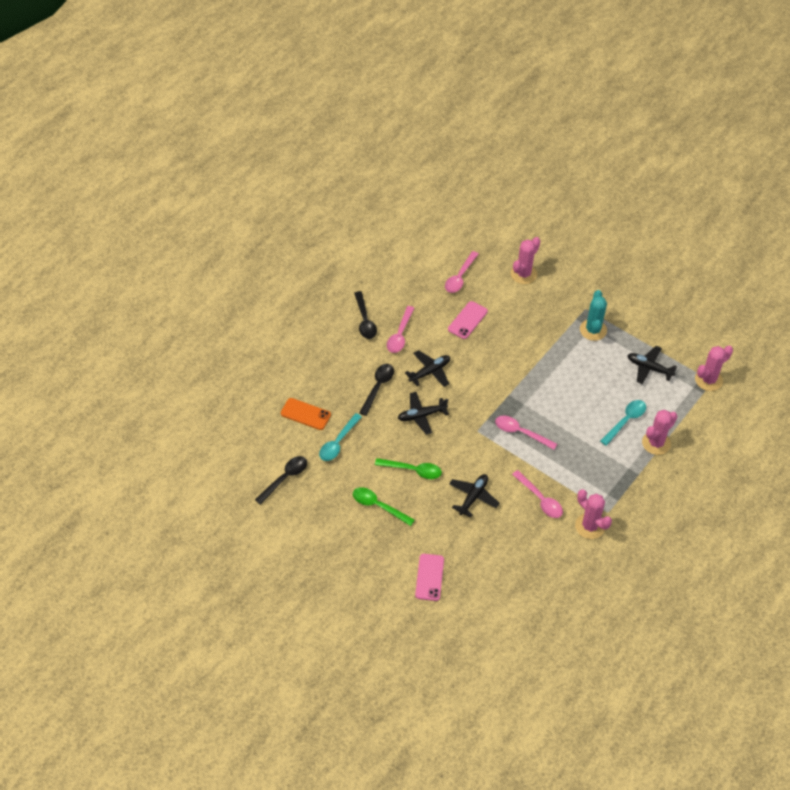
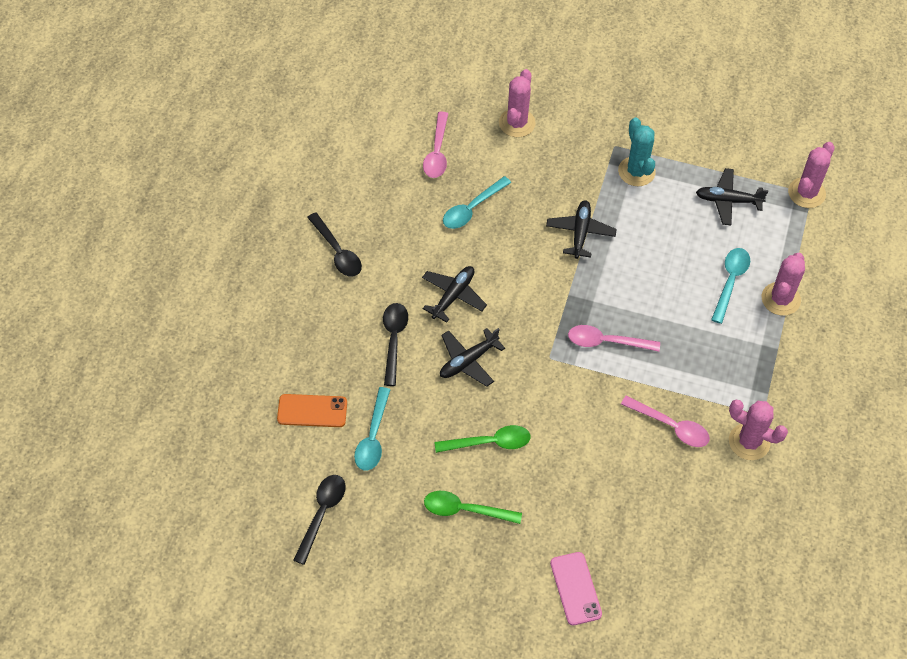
camera: 20 degrees left, 5 degrees up
pink spoon [387,306,414,353] -> none
pink phone [448,301,488,339] -> turquoise spoon [443,176,511,229]
black plane [449,474,500,517] -> black plane moved to [546,200,617,259]

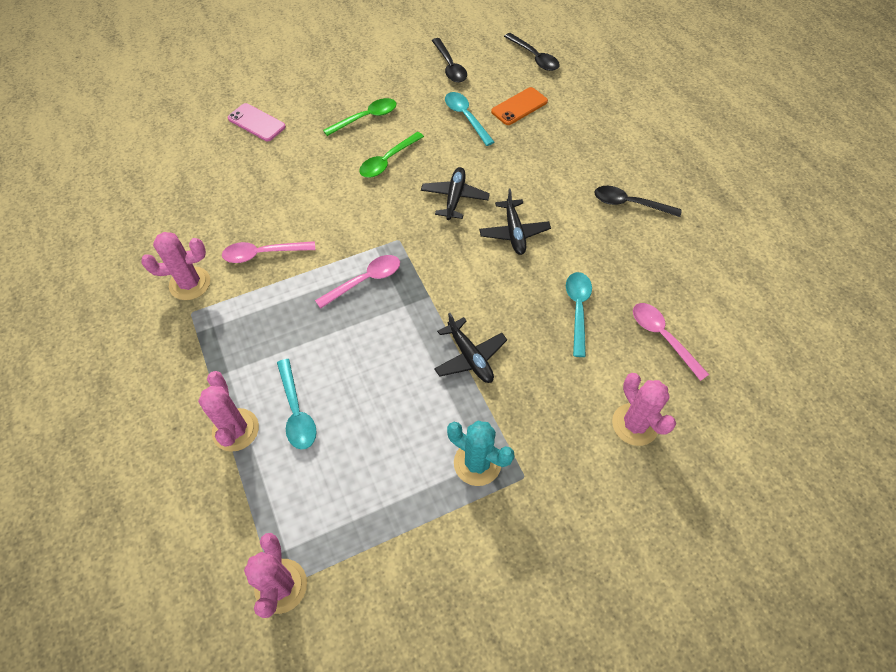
camera: 140 degrees right, 0 degrees up
black spoon [383,303,408,386] -> black spoon moved to [504,33,560,71]
black plane [696,168,768,225] -> none

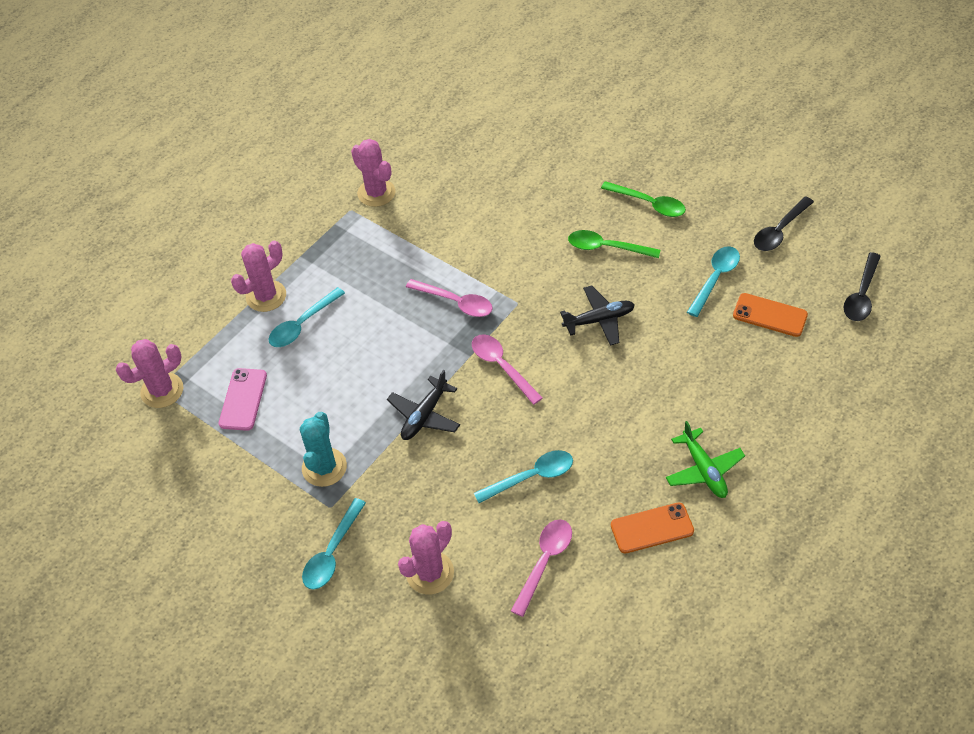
camera: 65 degrees right, 5 degrees down
pink spoon [222,241,315,263] -> pink spoon moved to [472,334,543,405]
pink phone [228,103,286,141] -> pink phone moved to [219,368,267,431]
black plane [479,189,551,255] -> none
black spoon [595,186,682,217] -> green plane [666,421,745,498]
none -> turquoise spoon [302,498,366,590]
none -> orange phone [611,503,694,553]

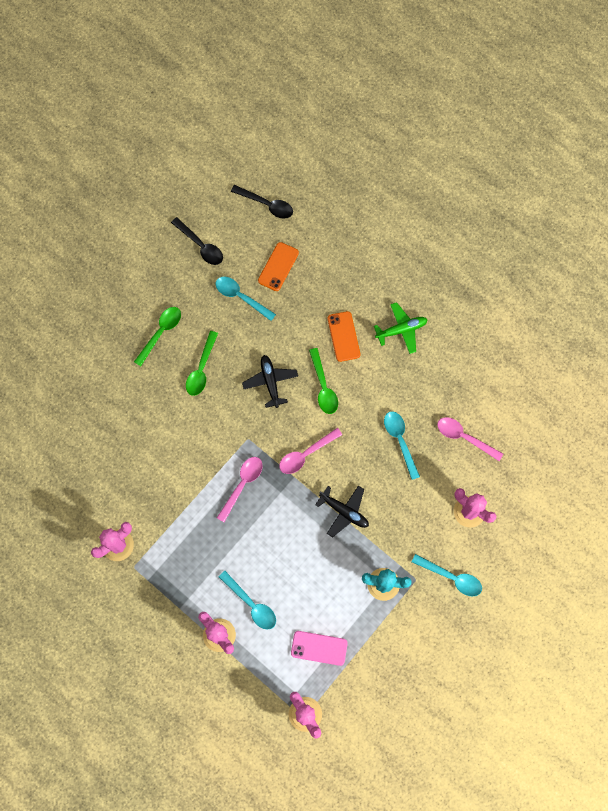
camera: 90 degrees left, 20 degrees up
orange phone [611,503,694,553] -> orange phone moved to [328,311,360,362]
none -> green spoon [309,348,338,414]

